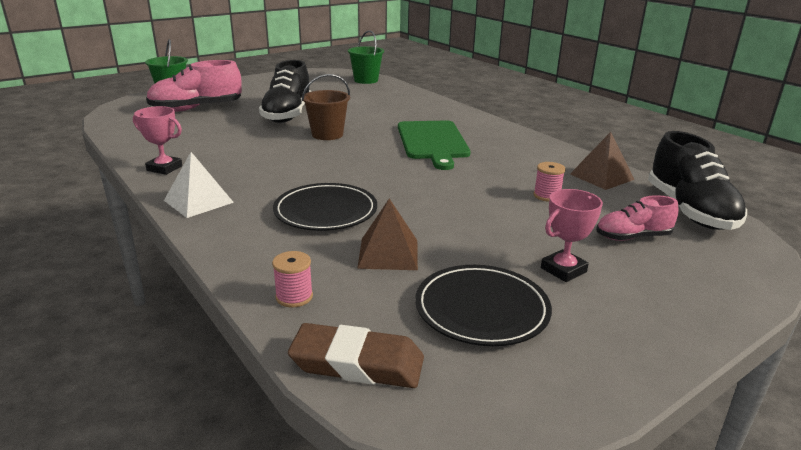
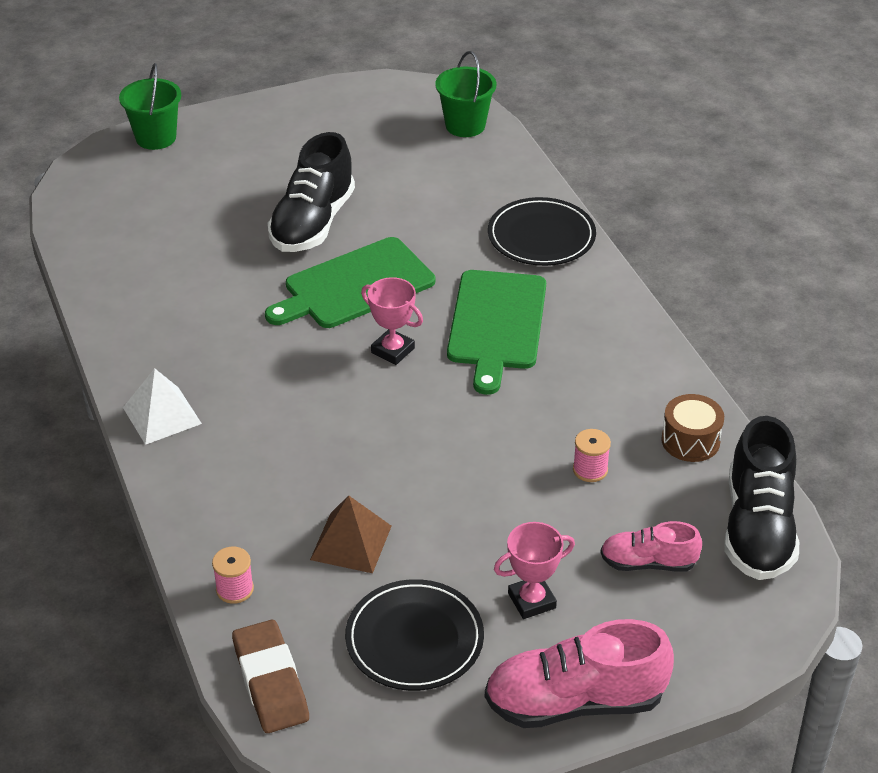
camera: 15 degrees right, 15 degrees up
pink trophy [133,106,182,175] -> pink trophy moved to [361,277,423,365]
pink shoe [146,60,242,112] -> pink shoe moved to [485,619,674,728]
black plate [273,183,377,231] -> black plate moved to [488,197,596,266]
brown eraser [288,323,424,388] -> brown eraser turned 45 degrees clockwise [232,620,309,733]
brown bucket [302,74,350,140] -> green cutting board [265,237,435,328]
brown pyramid [570,132,635,190] -> brown drum [661,394,724,462]

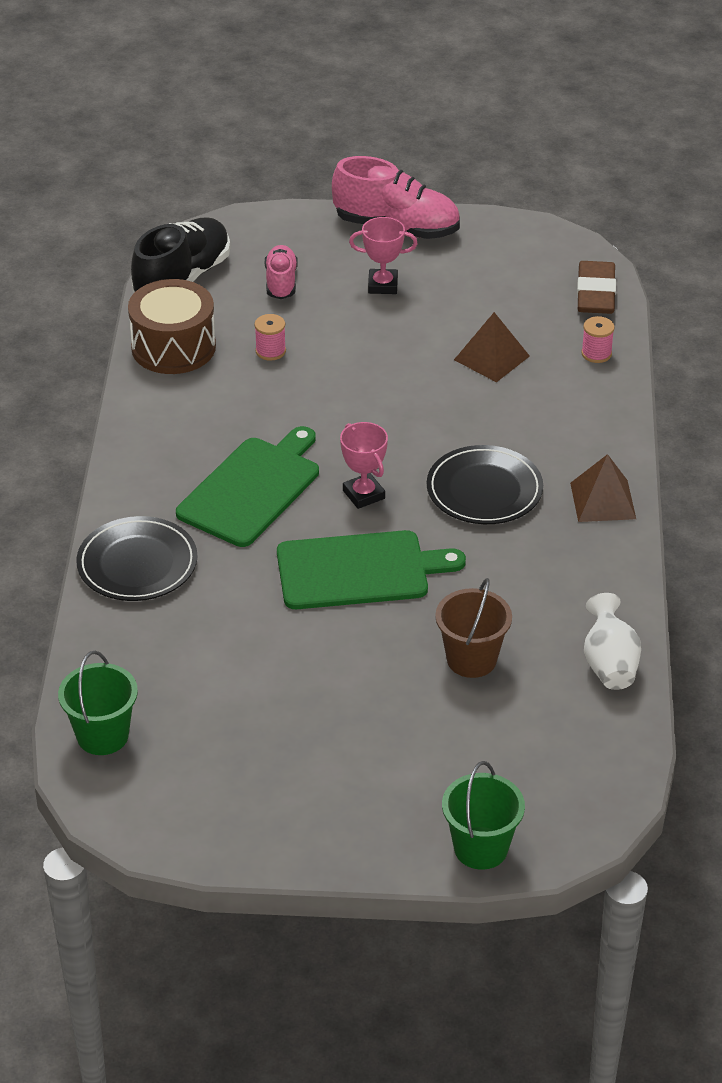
camera: 155 degrees left, 0 degrees up
white pyramid [123,368,202,445] -> brown pyramid [570,454,636,522]
black shoe [268,132,355,252] -> none
black plate [345,579,484,691] -> black plate moved to [427,445,543,524]
pink shoe [600,521,702,572] -> pink shoe turned 120 degrees counterclockwise [265,245,298,299]
brown drum [661,394,724,462] -> brown drum [128,279,216,374], size x1.64
none -> brown bucket [435,578,512,678]
none -> white vase [584,593,641,690]

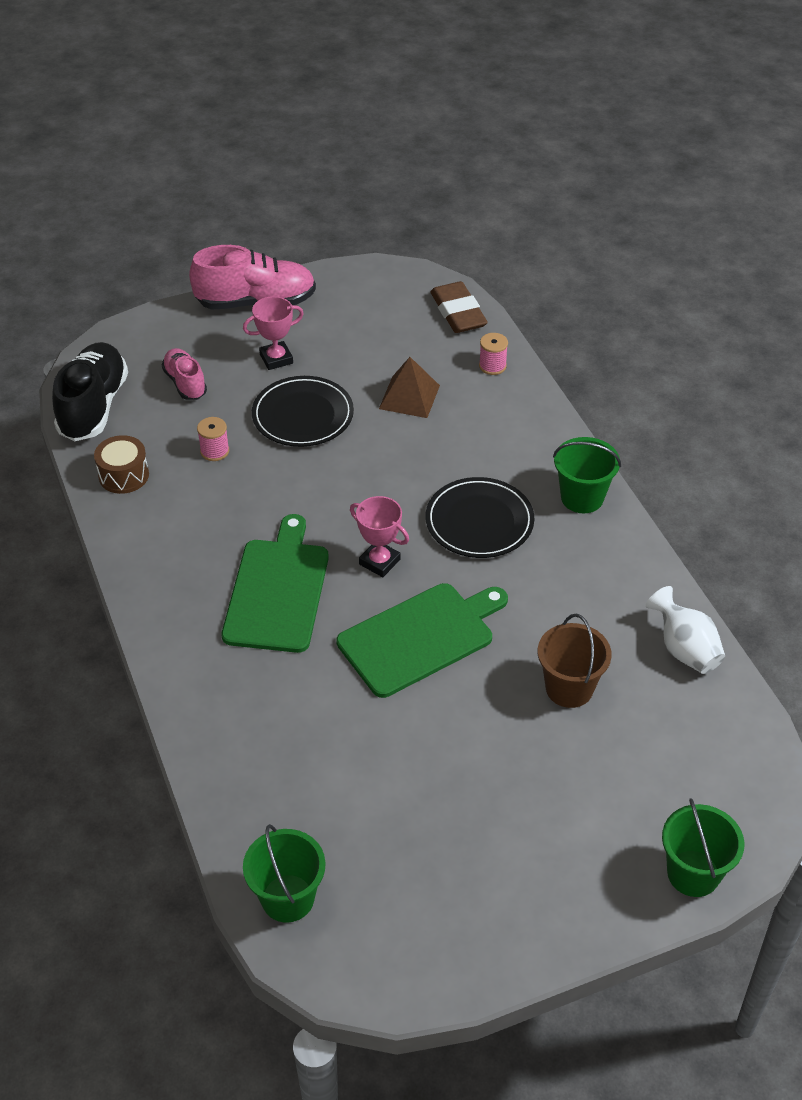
camera: 25 degrees left, 5 degrees up
black plate [76,516,198,601] -> black plate moved to [252,376,354,447]
brown drum [128,279,216,374] -> brown drum [94,435,149,494], size x0.61
brown pyramid [570,454,636,522] -> green bucket [553,437,621,513]

